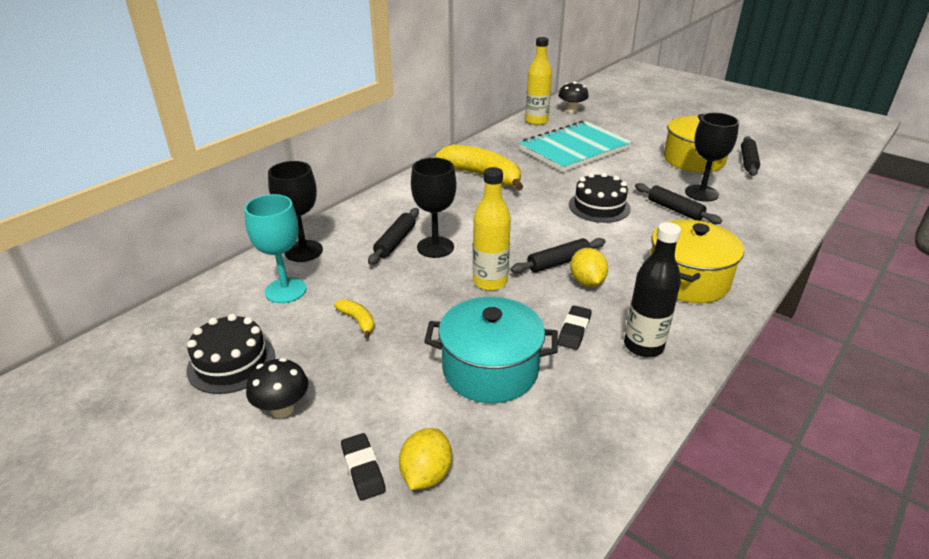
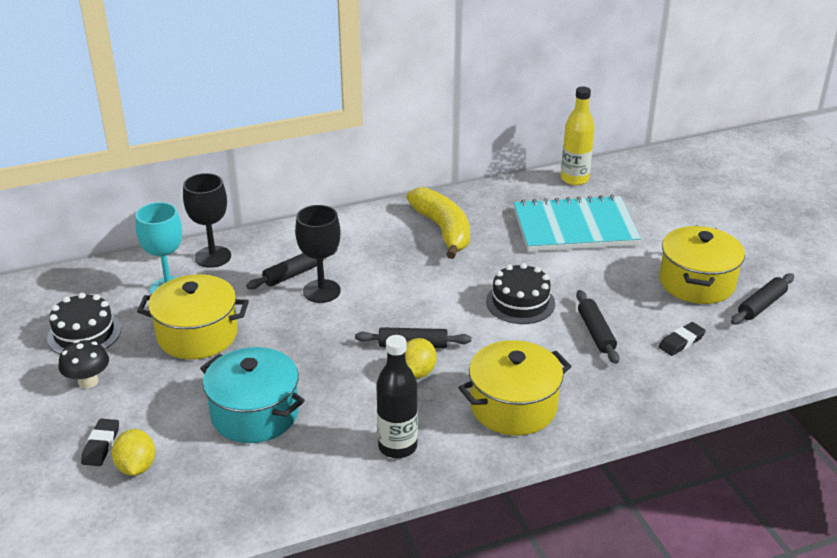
camera: 30 degrees right, 0 degrees up
yellow banana [334,299,375,339] -> yellow pot [137,274,249,359]
yellow lemon [399,428,452,490] -> yellow lemon turned 60 degrees counterclockwise [112,429,155,476]
yellow bottle [473,167,511,291] -> none
black mushroom [558,81,589,113] -> none
black eraser [558,305,592,350] -> black eraser moved to [658,322,706,356]
black goblet [685,113,739,202] -> none

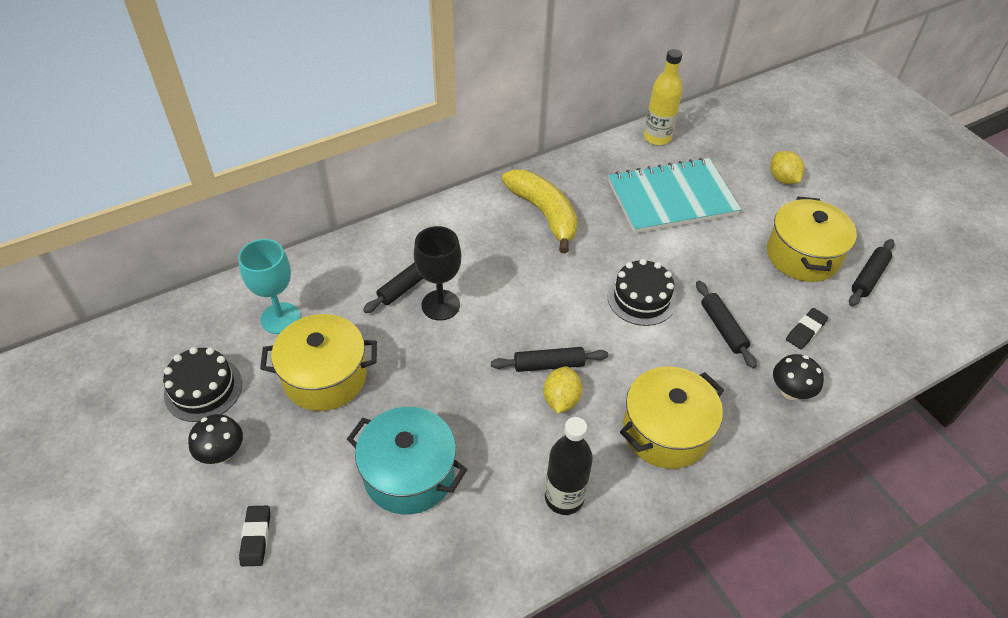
camera: 10 degrees left, 15 degrees up
yellow lemon [112,429,155,476] -> yellow lemon moved to [770,151,804,184]
black goblet [183,173,231,268] -> none
none -> black mushroom [773,354,824,400]

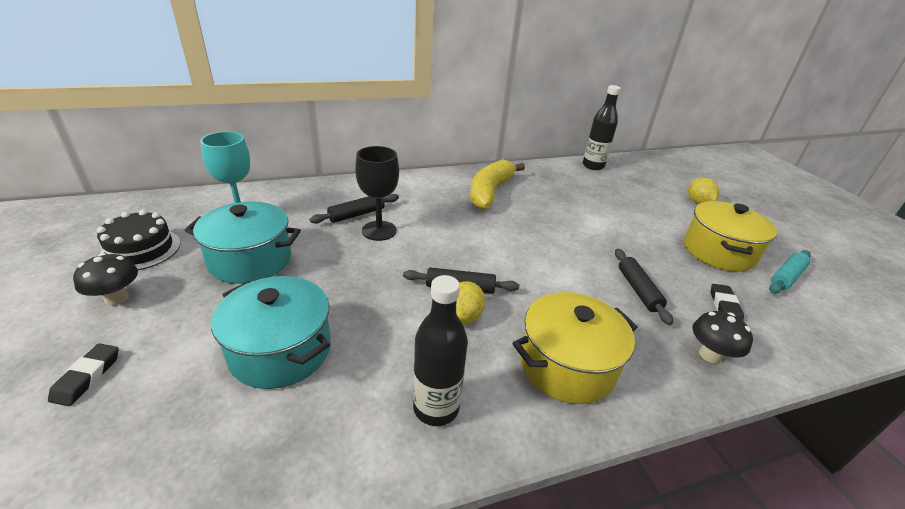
camera: 10 degrees right, 15 degrees down
yellow pot [260,314,377,411] -> turquoise pot [185,201,301,284]
yellow banana [501,170,578,253] -> yellow banana turned 135 degrees counterclockwise [470,160,525,209]
black cake [607,259,677,326] -> none
turquoise notebook [608,158,741,234] -> none
yellow bottle [644,49,682,145] -> black bottle [583,85,621,170]
black eraser [786,308,828,349] -> black eraser turned 45 degrees counterclockwise [711,284,744,321]
black rolling pin [849,239,895,306] -> turquoise rolling pin [769,250,811,294]

